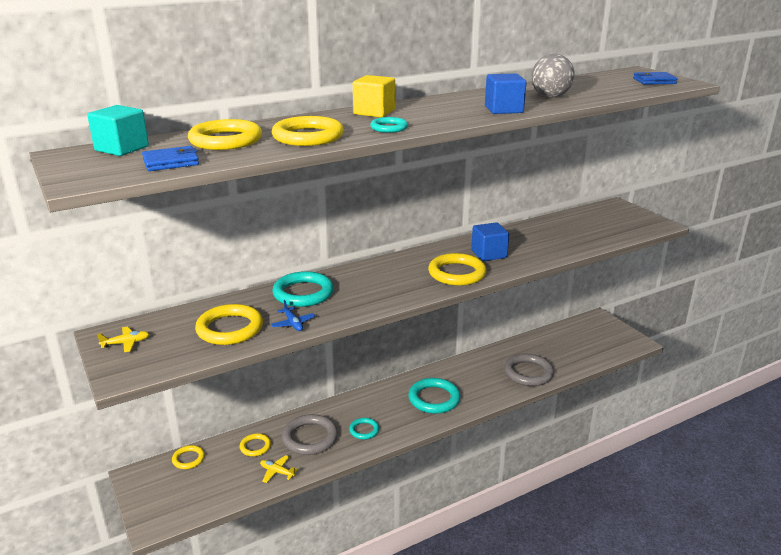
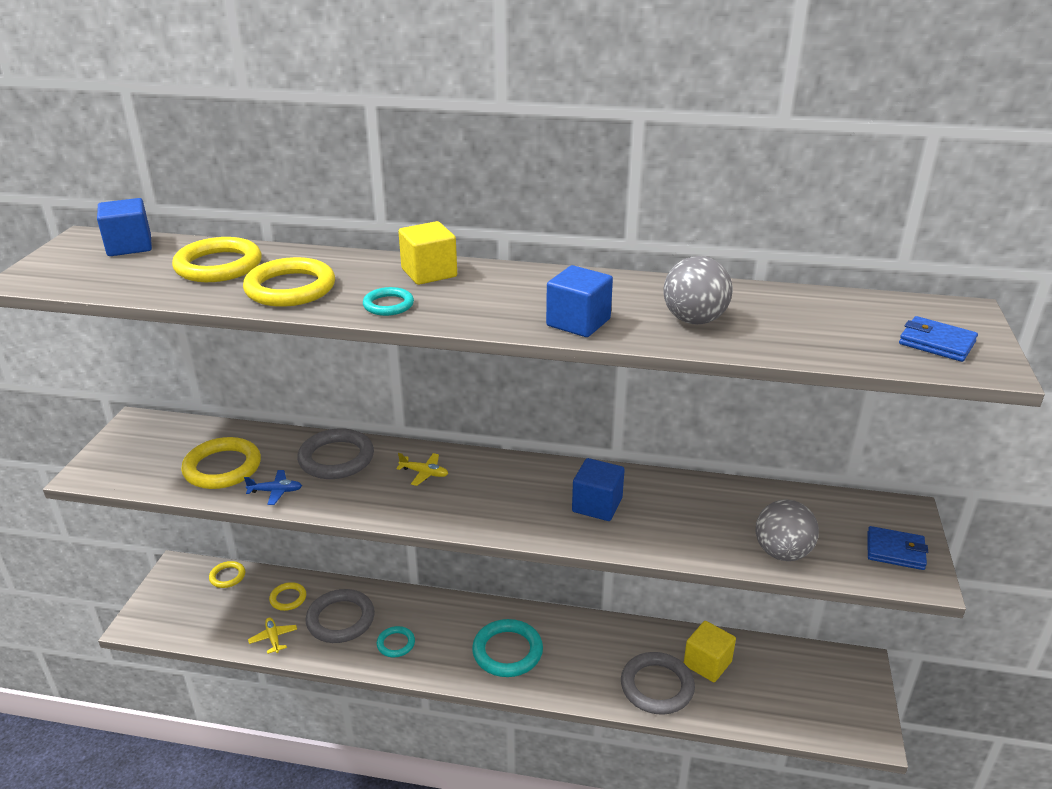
camera: 40 degrees right, 5 degrees up
turquoise cube [87,105,149,156] -> blue cube [97,198,152,256]
yellow plane [97,326,150,352] -> yellow plane moved to [396,453,448,486]
blue wallet [142,146,199,171] -> blue wallet moved to [867,526,928,570]
blue plane [271,300,315,331] -> blue plane turned 105 degrees counterclockwise [244,470,302,505]
turquoise ring [272,271,334,307] -> grey ring [297,428,374,479]
yellow ring [428,253,487,286] -> none
none -> yellow cube [684,621,736,682]
none -> grey ball [756,500,819,561]

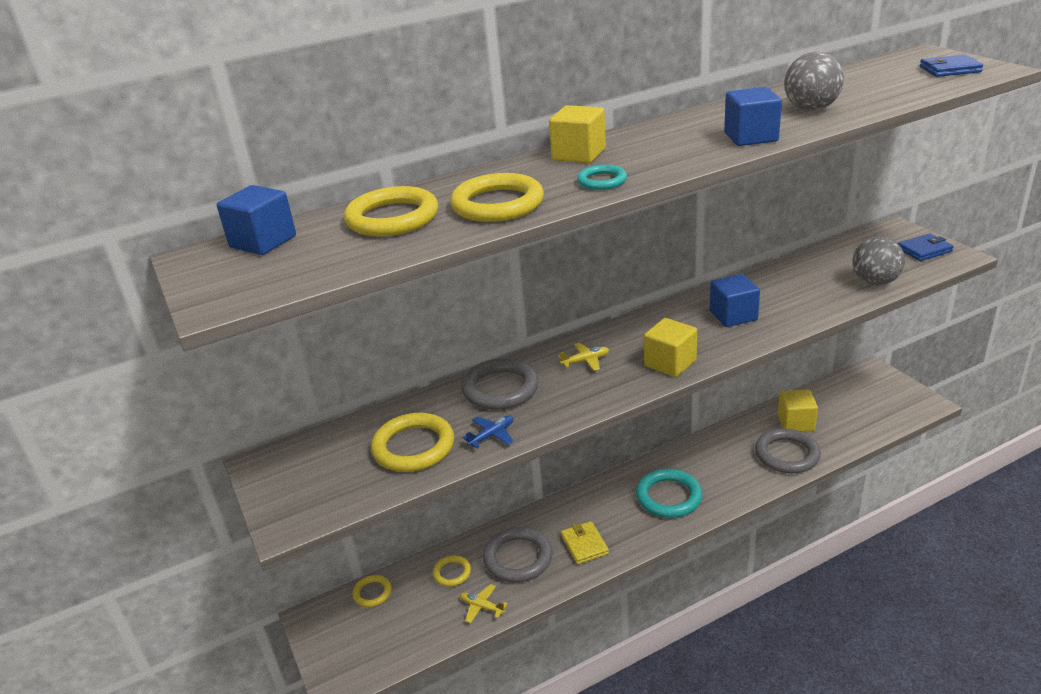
camera: 35 degrees left, 0 degrees up
turquoise ring [377,626,415,657] -> yellow wallet [561,521,609,564]
none -> yellow cube [644,318,697,377]

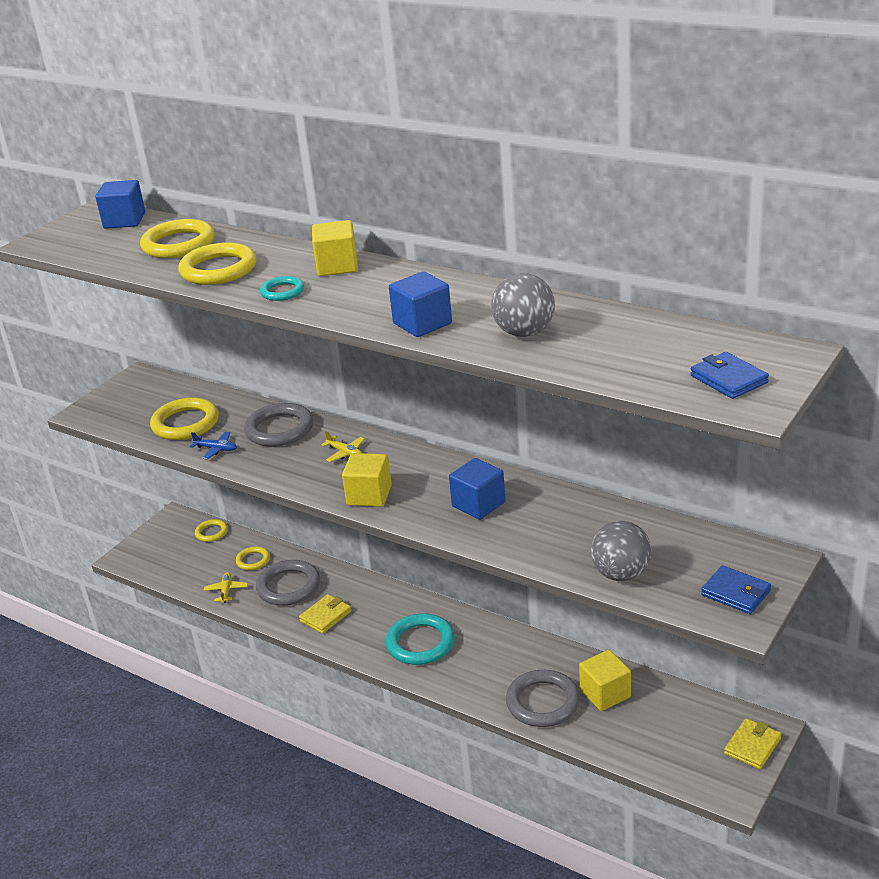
camera: 60 degrees right, 0 degrees up
none -> yellow wallet [724,718,781,769]

